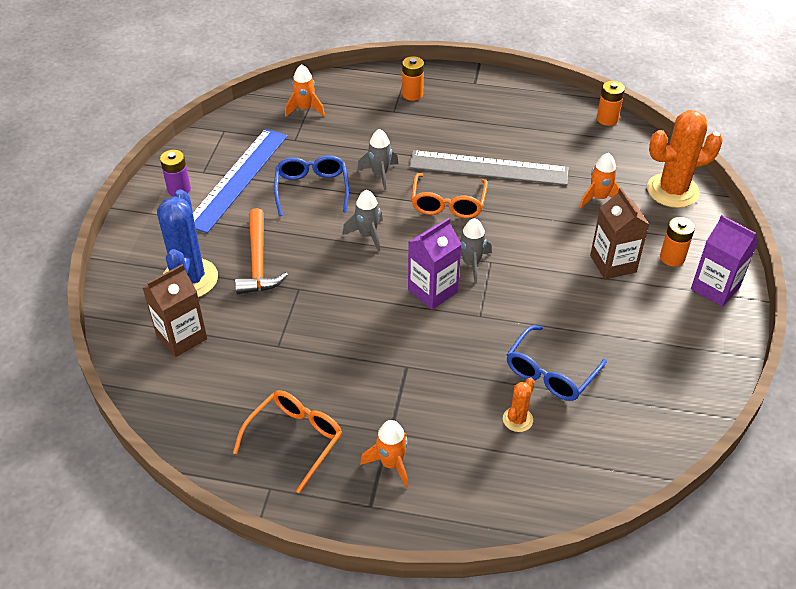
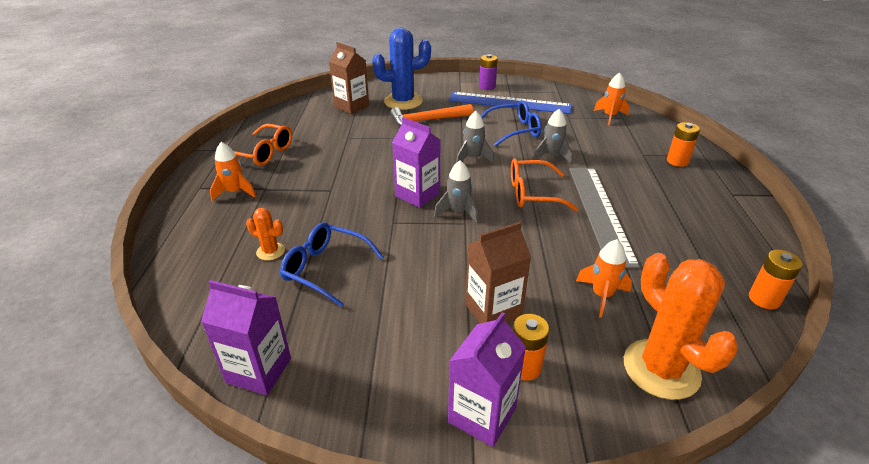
camera: 80 degrees right, 10 degrees down
none -> purple carton [201,280,291,395]

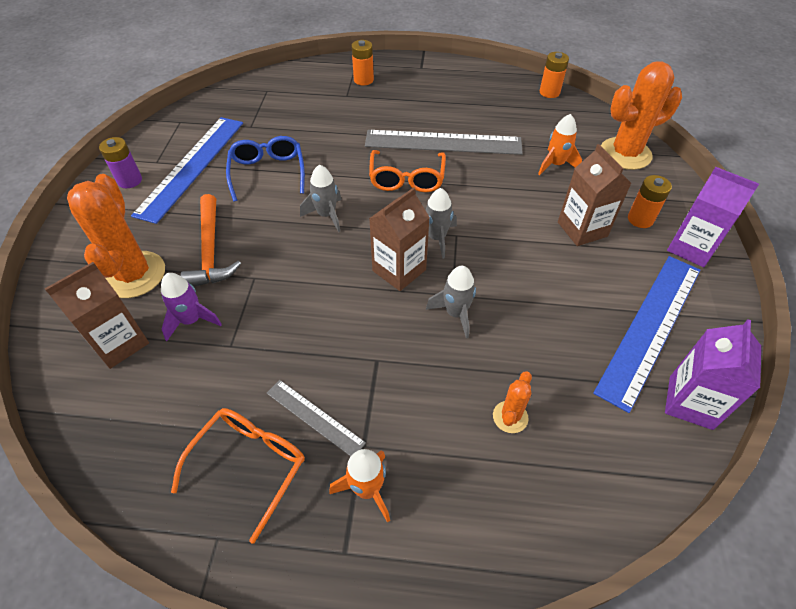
camera: 85 degrees left, 15 degrees up
blue glasses [280,222,383,307] -> none
blue cactus [372,28,431,110] -> orange cactus [67,174,165,298]
purple carton [392,117,440,208] -> brown carton [369,187,430,291]
grey rocket [533,109,573,164] -> grey rocket moved to [426,266,476,339]
orange rocket [594,73,629,125] -> none
none -> purple rocket [161,273,222,341]
none -> grey ruler [267,380,366,456]
none -> blue ruler [593,256,700,413]

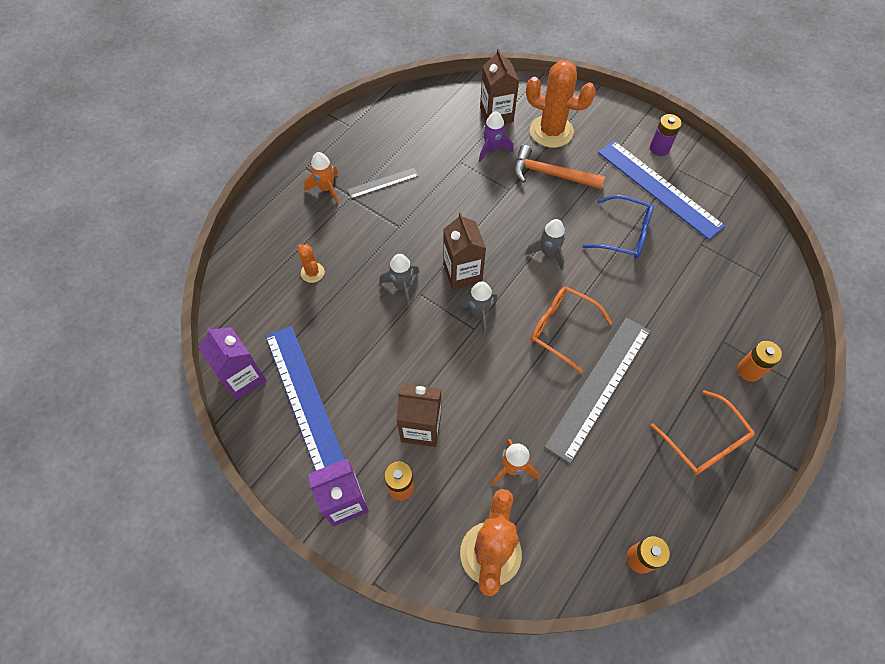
camera: 120 degrees right, 10 degrees up
orange glasses [171,408,305,543] -> orange glasses moved to [650,390,755,475]

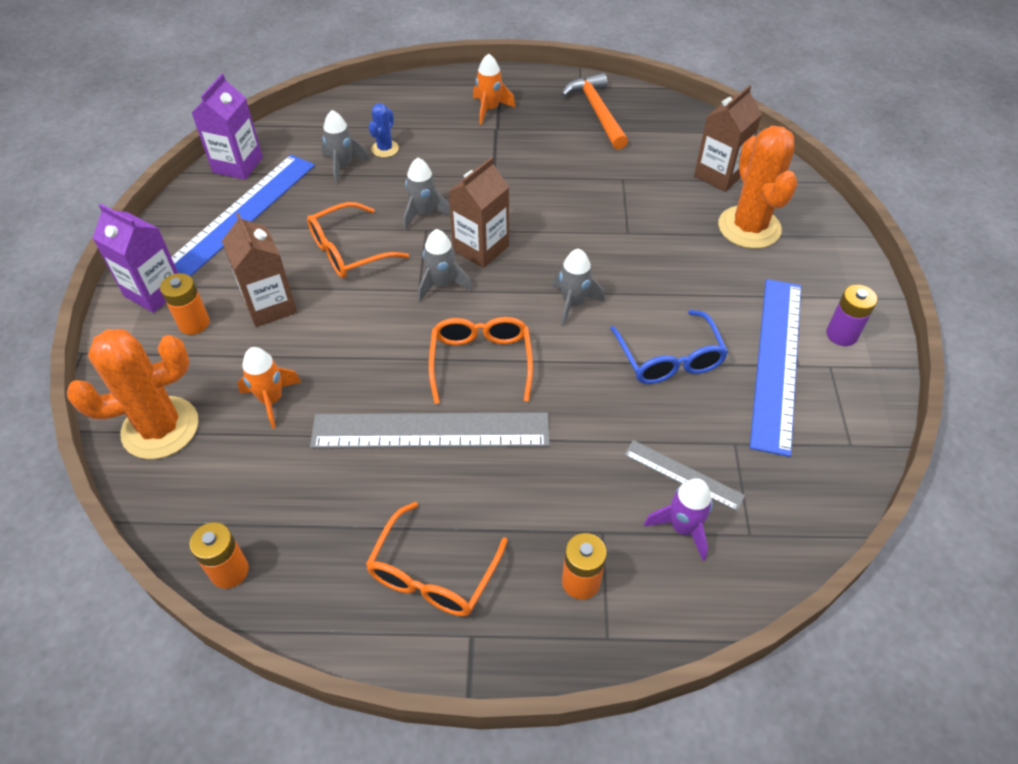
camera: 55 degrees right, 10 degrees down
orange cactus [297,244,325,283] -> blue cactus [369,103,399,157]
grey ruler [347,167,419,199] -> grey ruler moved to [624,440,745,511]
purple rocket [479,111,514,162] -> purple rocket moved to [644,478,713,561]
orange hammer [514,145,605,189] -> orange hammer moved to [561,73,628,150]
none -> orange glasses [307,202,409,278]
none -> grey rocket [321,110,370,185]

